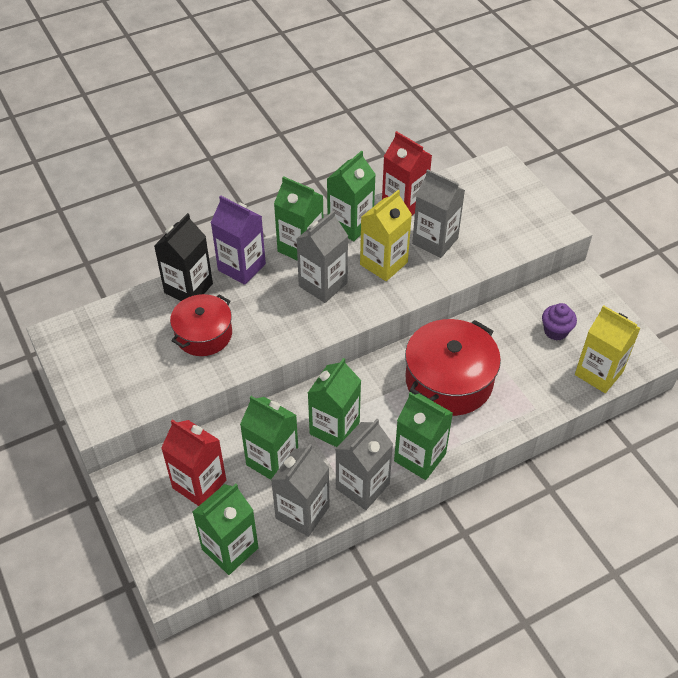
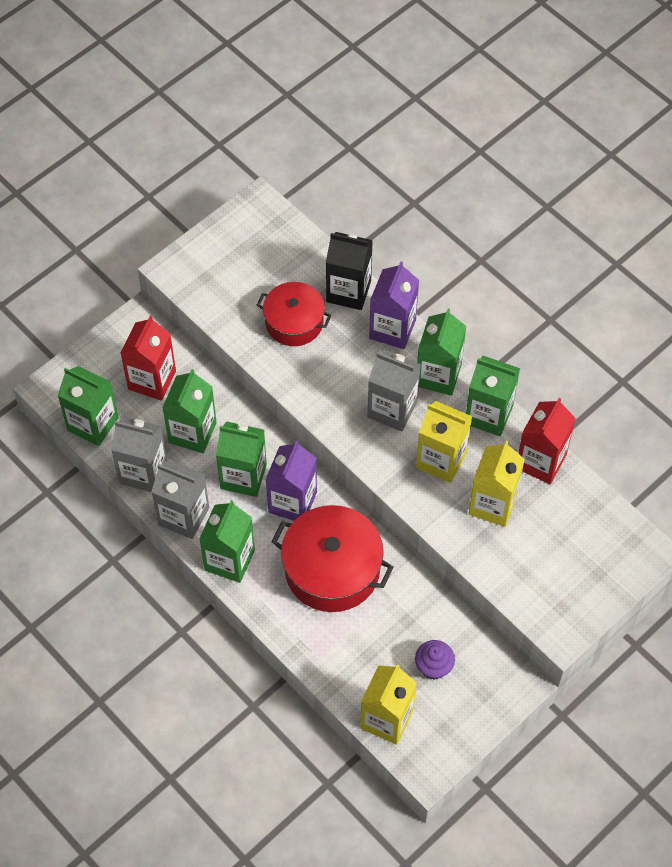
camera: 75 degrees right, 10 degrees up
grey carton [412,169,465,258] -> yellow carton [468,441,525,527]
none -> purple carton [266,440,317,521]

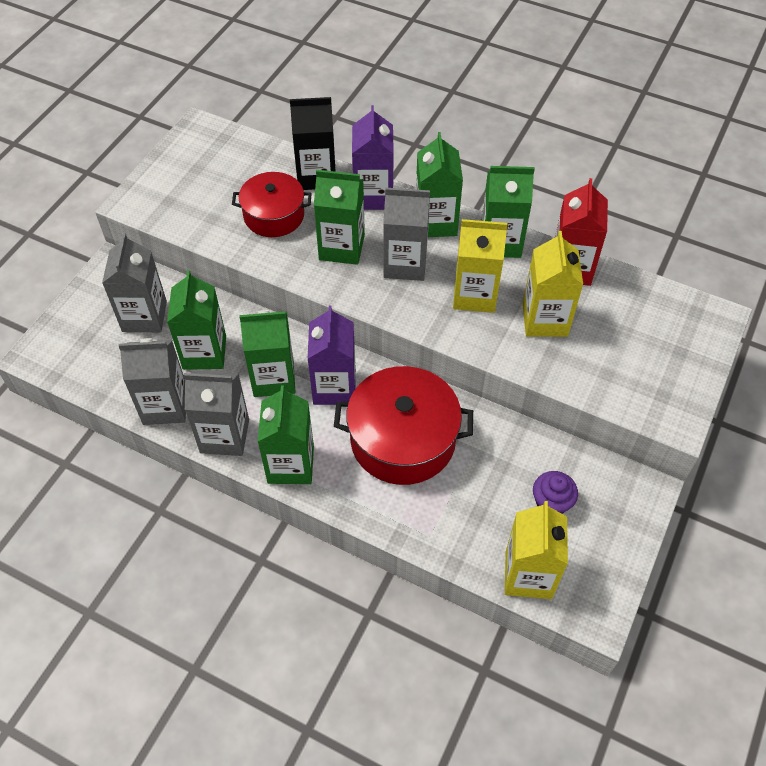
camera: 20 degrees left, 5 degrees down
green carton [57,366,119,446] -> green carton moved to [314,170,365,265]
red carton [120,316,176,401] -> grey carton [102,233,167,332]

